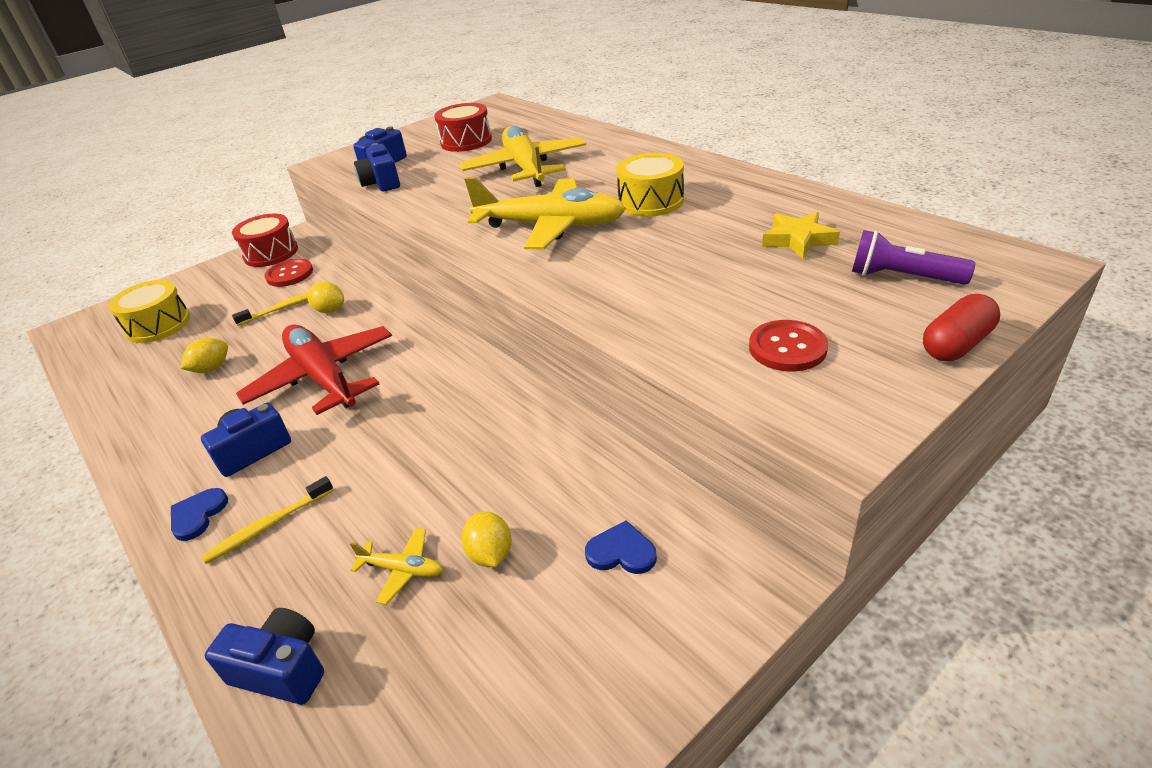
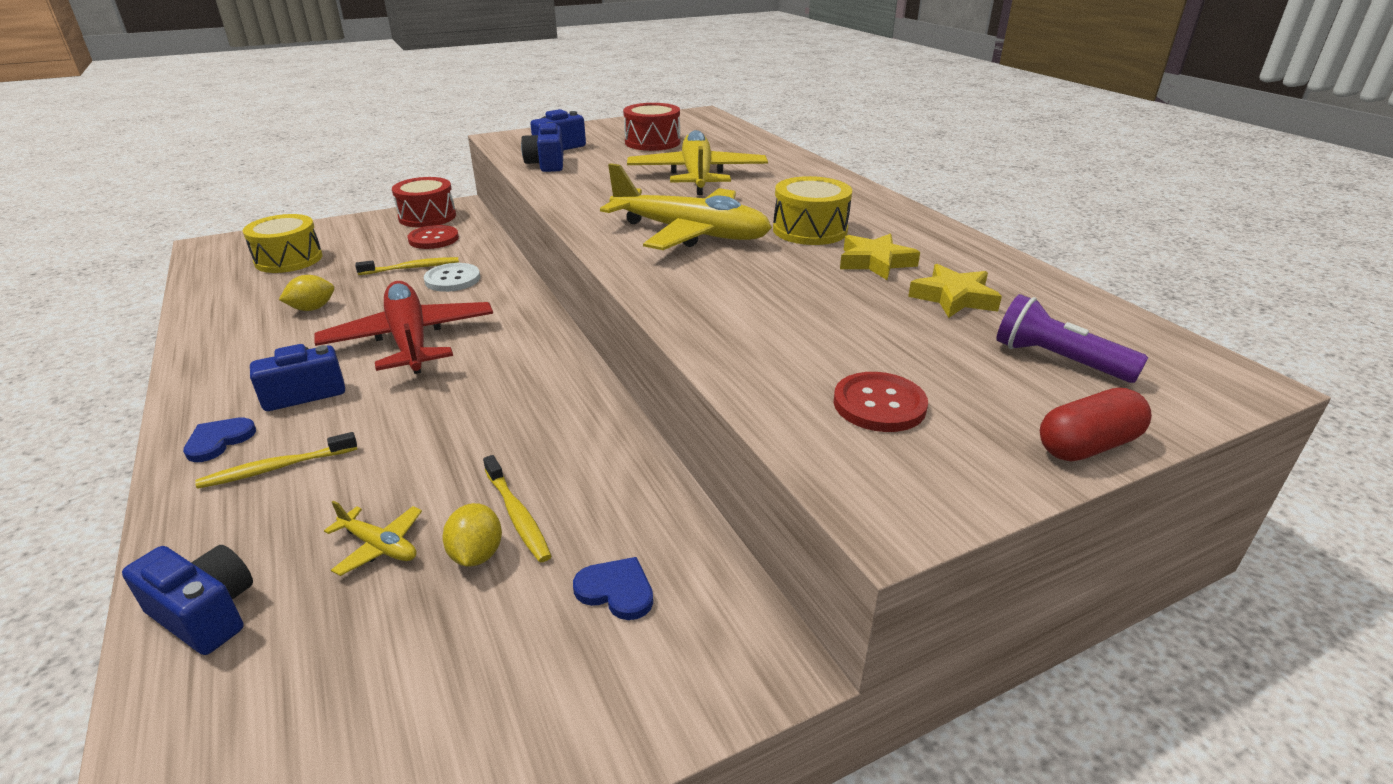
camera: 10 degrees right, 5 degrees down
yellow lemon [307,282,344,313] -> white button [424,263,480,292]
none -> yellow toothbrush [483,455,551,562]
none -> yellow star [840,233,920,280]

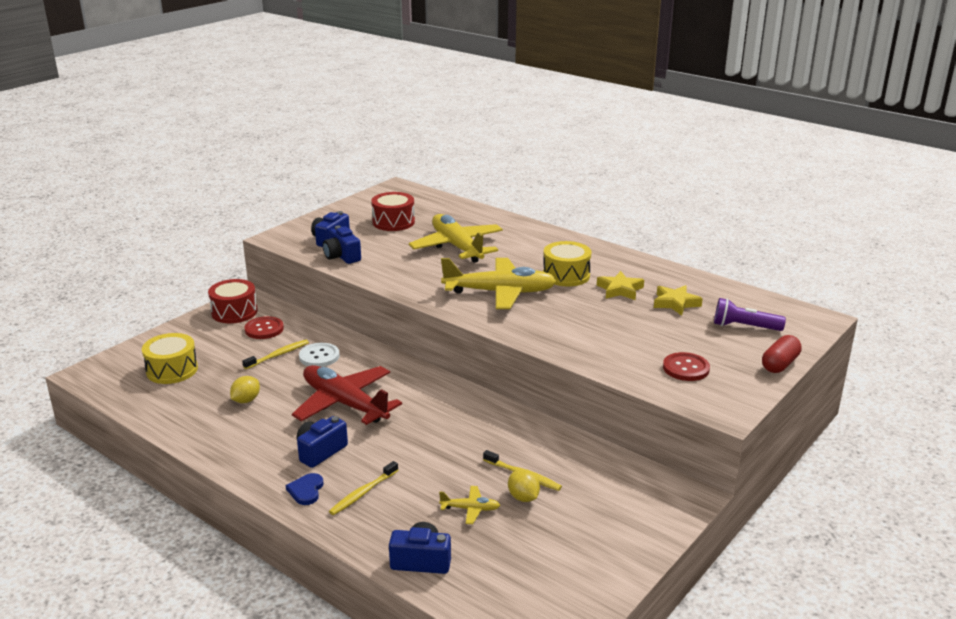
camera: 25 degrees left, 5 degrees down
blue heart [573,557,653,620] -> none

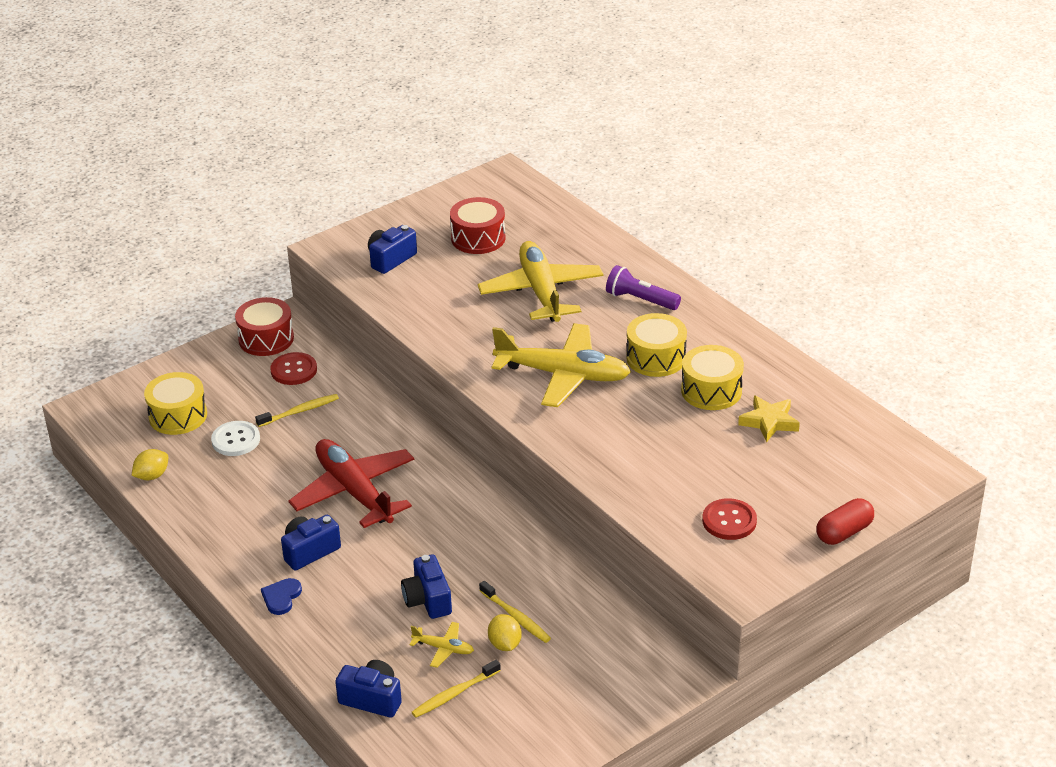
camera: 15 degrees right, 10 degrees up
yellow lemon [230,376,260,403] -> yellow lemon moved to [132,449,168,481]
white button [299,343,340,367] -> white button moved to [211,421,260,456]
blue camera [323,226,361,264] -> blue camera moved to [401,554,452,619]
yellow toothbrush [329,461,398,515] -> yellow toothbrush moved to [411,660,501,718]
yellow star [597,271,644,300] -> yellow drum [681,345,744,410]
purple flashlight [714,298,786,331] -> purple flashlight moved to [606,265,681,310]

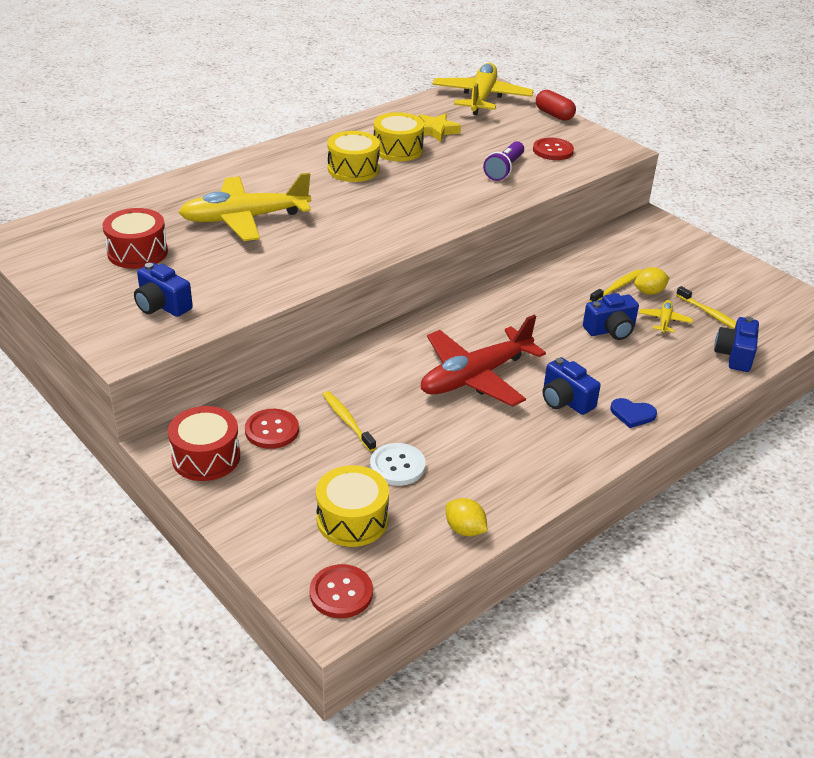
camera: 95 degrees left, 0 degrees up
yellow plane [492,323,631,407] -> yellow plane moved to [432,63,534,115]
purple flashlight [606,265,681,310] -> purple flashlight moved to [483,141,524,181]
none -> red button [310,564,373,618]

